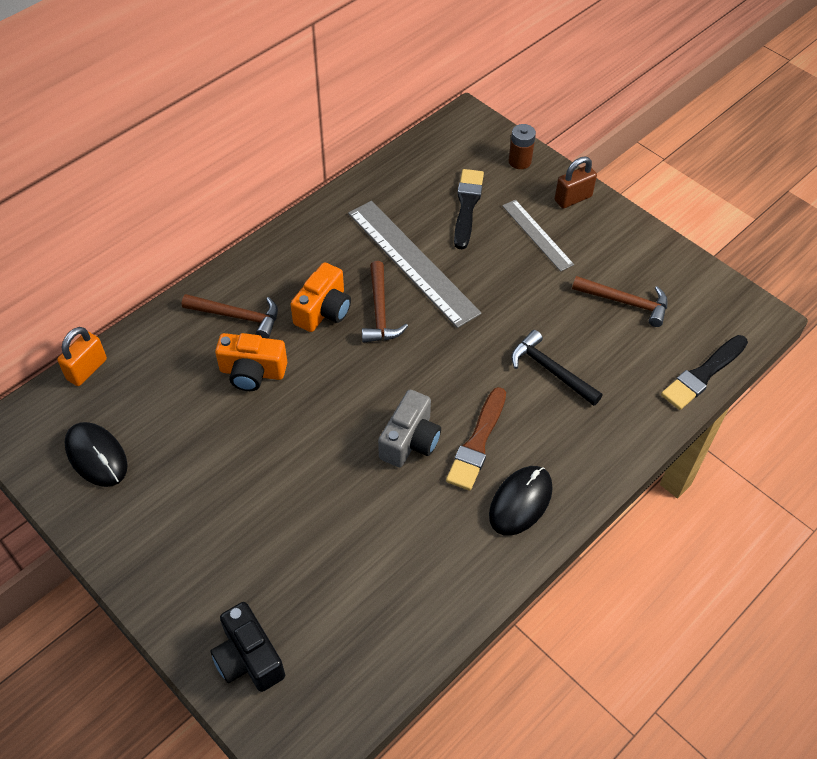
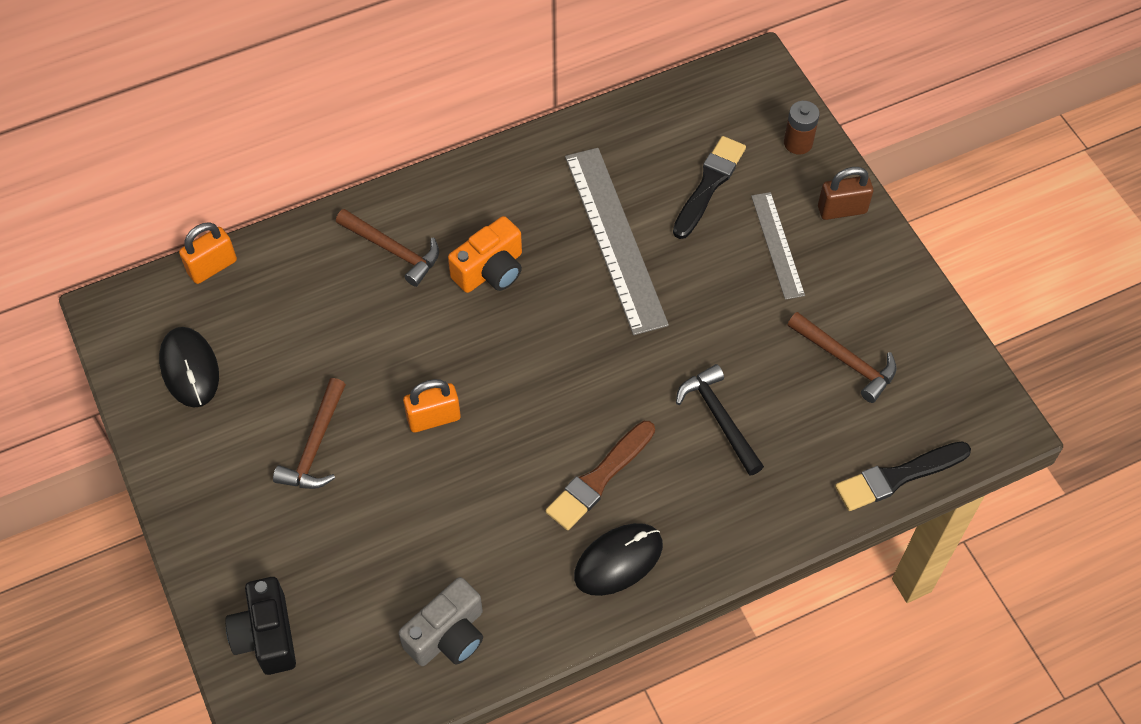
camera: 20 degrees right, 5 degrees up
orange camera [215,333,287,391] -> none
brown hammer [362,261,408,343] -> brown hammer moved to [273,378,346,489]
grey camera [378,390,441,467] -> grey camera moved to [399,577,483,666]
none -> orange padlock [403,379,461,433]

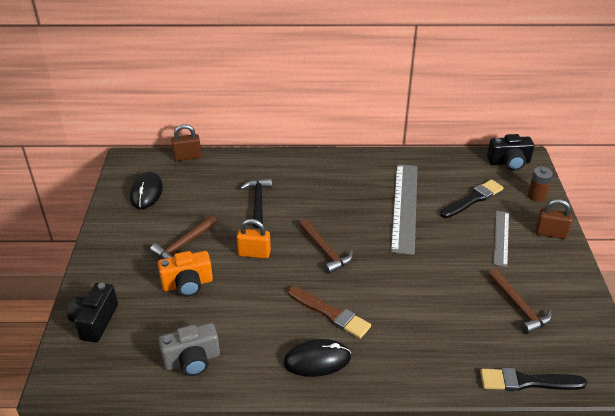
camera: 25 degrees right, 20 degrees down
orange padlock [179,222,237,284] -> brown padlock [171,124,202,161]
brown hammer [336,209,439,287] -> brown hammer moved to [299,219,353,274]
orange camera [448,216,522,293] -> orange camera moved to [158,251,213,297]
brown brush [546,421,655,530] -> brown brush turned 120 degrees counterclockwise [288,286,371,339]
black hammer [676,364,764,476] -> black hammer moved to [240,179,272,228]
none -> black camera [487,134,535,171]

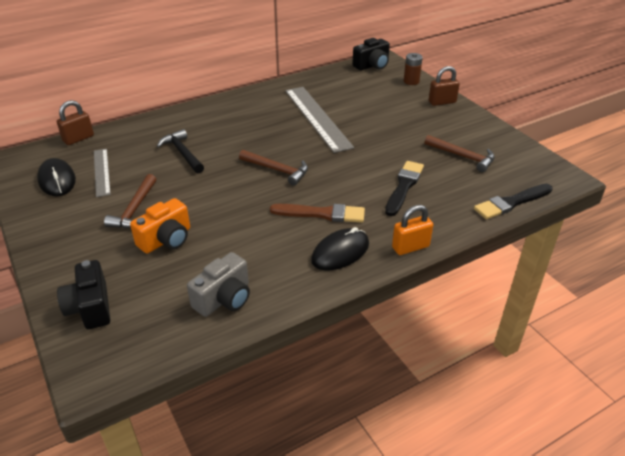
camera: 30 degrees left, 0 degrees up
orange padlock [236,219,271,258] -> orange padlock moved to [392,205,433,255]
black brush [440,179,504,218] -> black brush moved to [385,161,424,216]
grey ruler [494,211,509,267] -> grey ruler moved to [94,149,111,197]

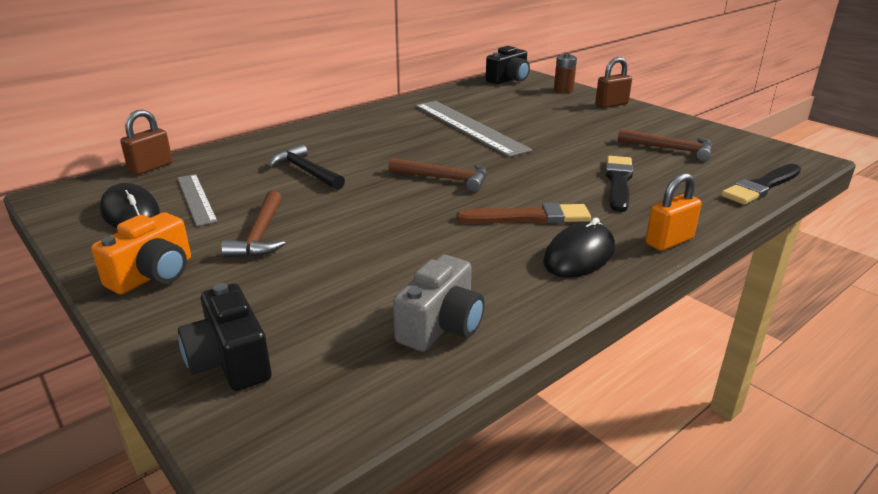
camera: 10 degrees left, 10 degrees down
orange camera [130,198,190,253] -> orange camera moved to [91,212,191,294]

